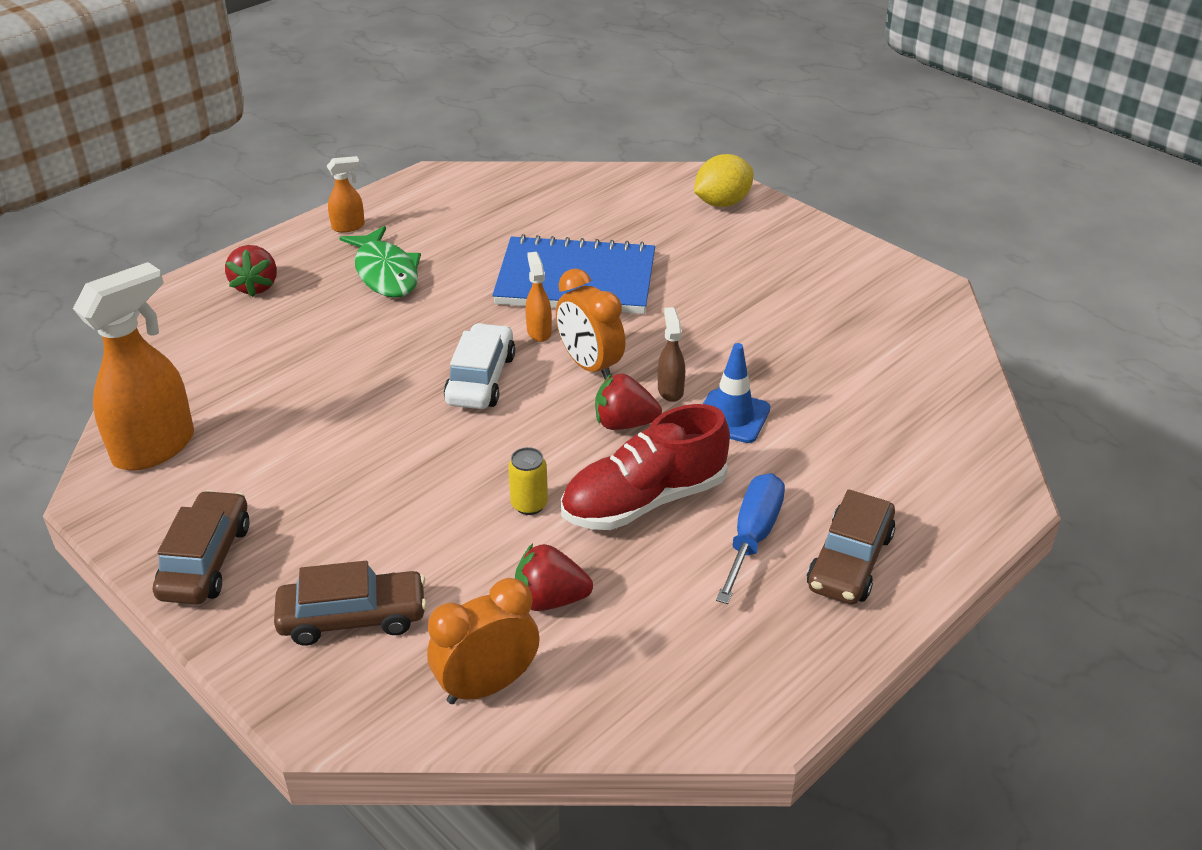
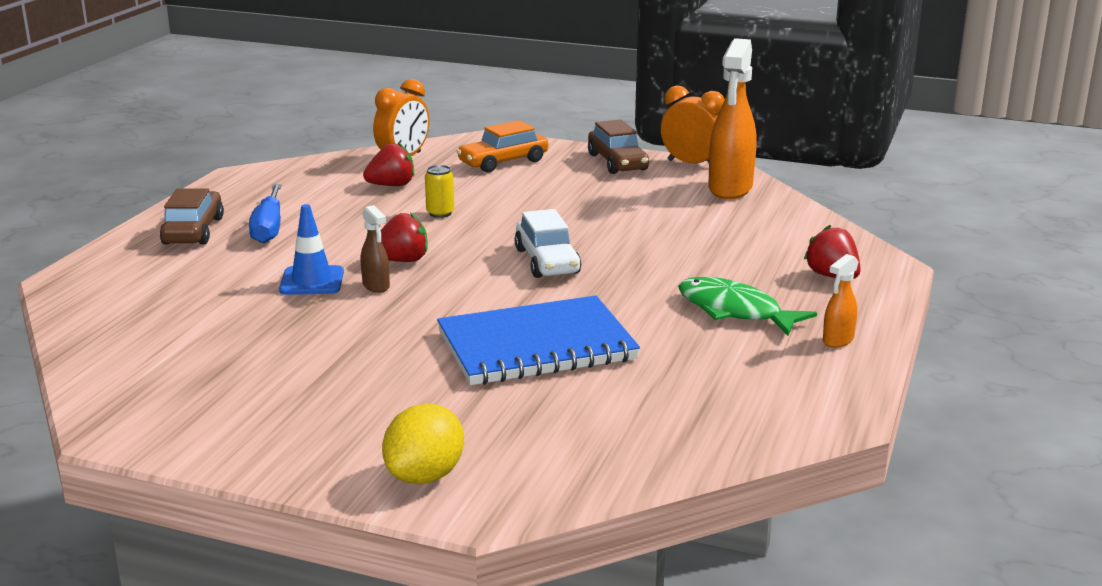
camera: 155 degrees right, 15 degrees down
brown car [274,561,427,646] -> orange car [456,120,548,173]
orange spray bottle [525,252,552,342] -> none
orange clock [556,269,625,380] -> orange clock moved to [661,86,725,163]
red shoe [561,404,730,530] -> none

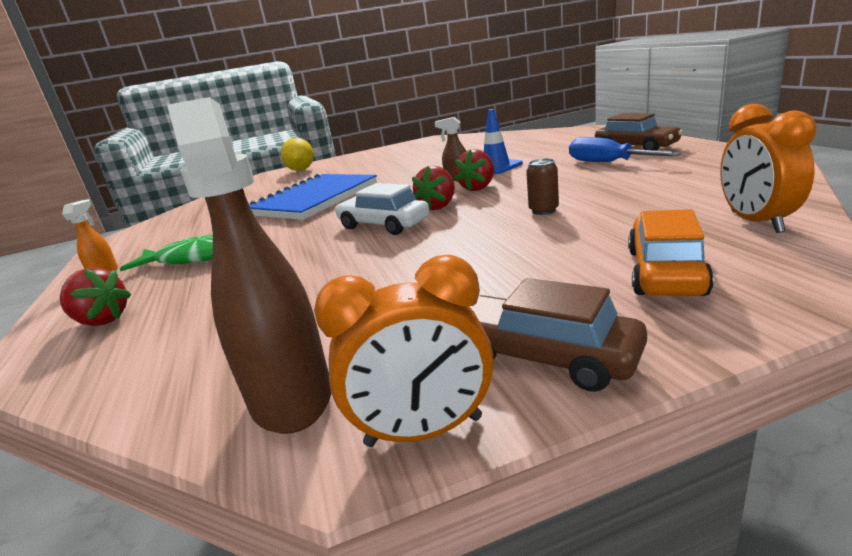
camera: 145 degrees right, 0 degrees up
red strawberry [363,142,414,186] -> red strawberry moved to [412,166,455,210]
yellow can [425,165,454,218] -> brown can [526,158,559,215]
orange spray bottle [708,38,757,199] -> brown spray bottle [167,97,331,434]

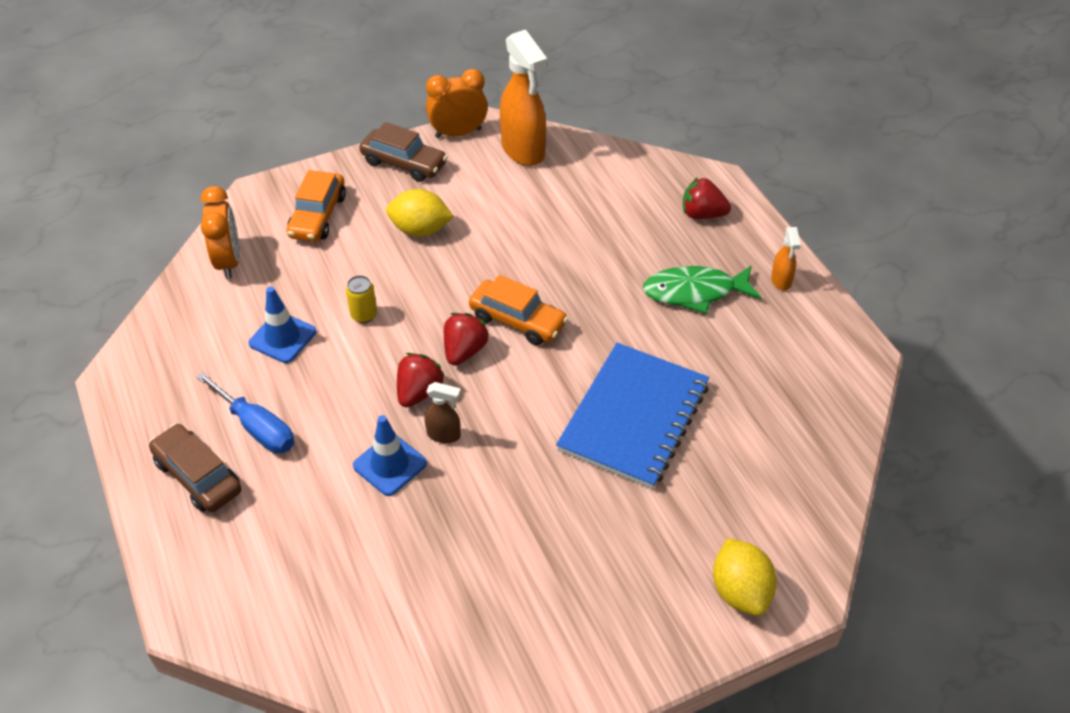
camera: 170 degrees right, 25 degrees up
brown spray bottle [167,97,331,434] -> orange spray bottle [500,30,547,166]
white car [335,183,429,235] -> orange car [469,275,569,345]
brown can [526,158,559,215] -> yellow can [346,275,377,323]
none -> blue traffic cone [249,287,316,363]
none -> yellow lemon [386,189,454,237]

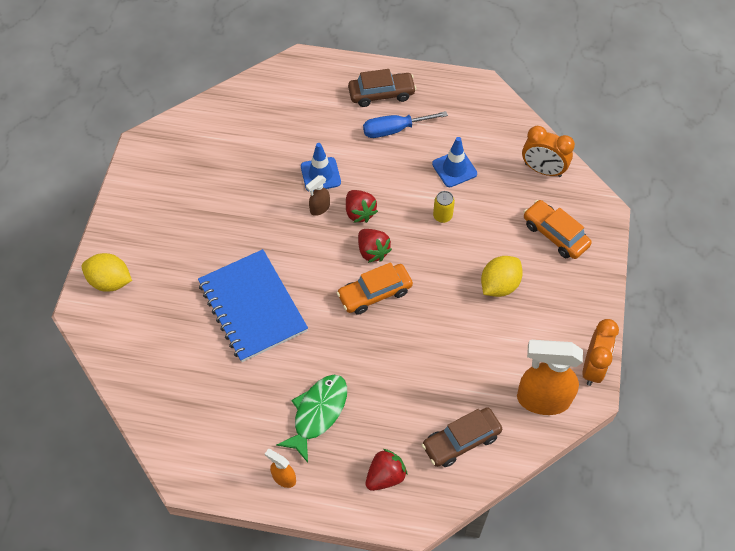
camera: 125 degrees right, 10 degrees up
brown car [359,122,448,182] -> brown car moved to [422,407,502,467]

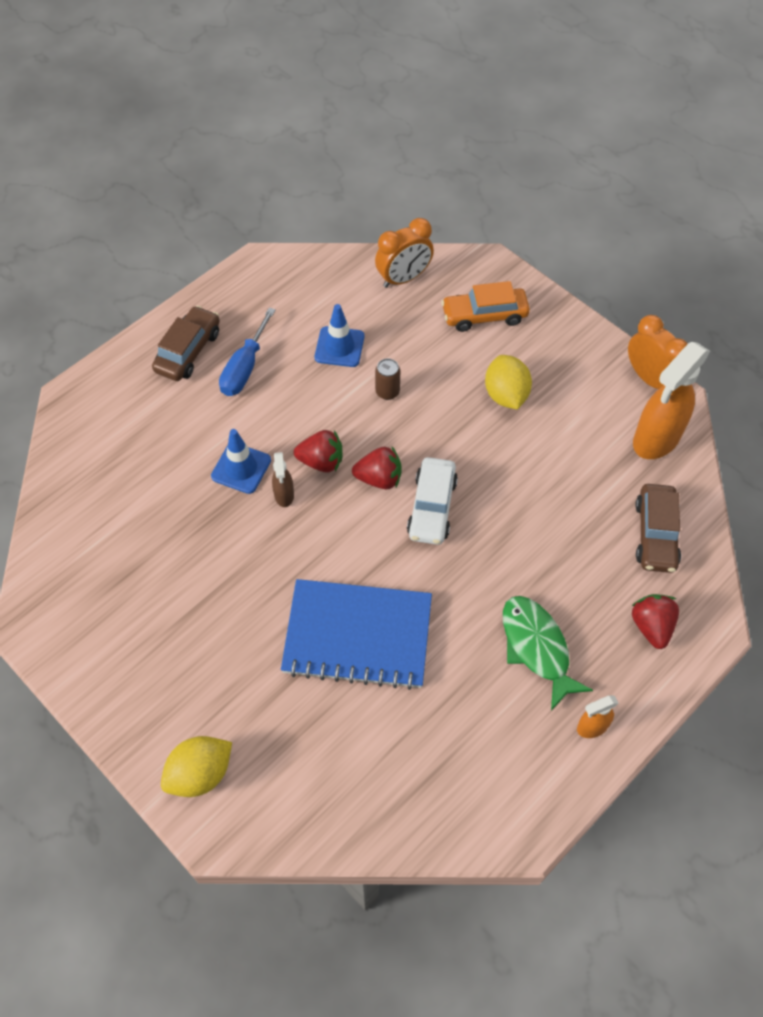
camera: 55 degrees left, 0 degrees up
orange car [337,262,413,315] -> white car [407,457,458,545]
yellow can [433,191,455,223] -> brown can [375,358,400,400]

